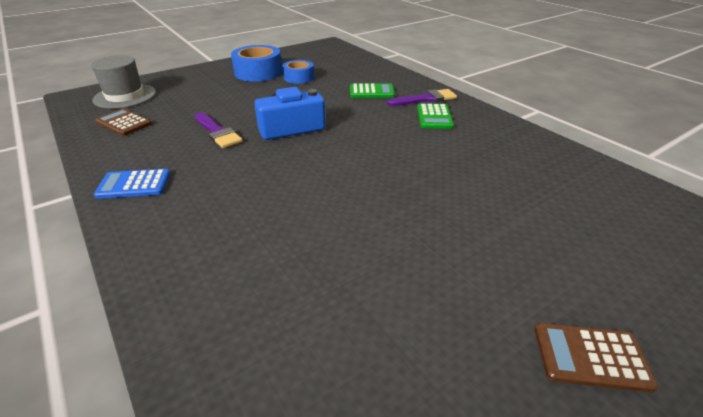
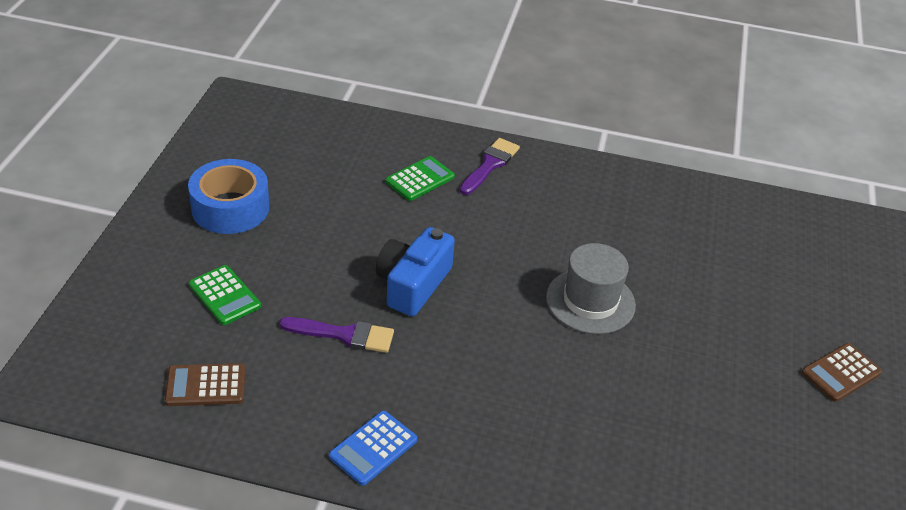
camera: 45 degrees left, 5 degrees up
grey hat [91,55,156,109] -> grey hat moved to [546,243,636,334]
blue tape [283,60,314,84] -> none
green calculator [417,103,454,129] -> green calculator moved to [189,265,261,325]

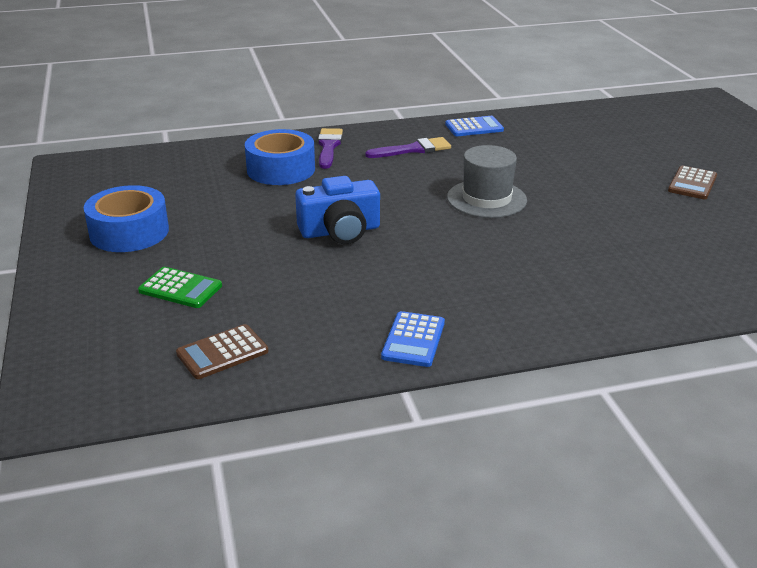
camera: 25 degrees left, 10 degrees down
purple brush [279,317,394,353] -> purple brush moved to [365,137,451,158]
blue camera [376,227,455,316] -> blue camera turned 105 degrees counterclockwise [295,176,380,244]
green calculator [386,156,455,201] -> blue tape [245,129,315,185]
none -> blue calculator [445,116,504,136]

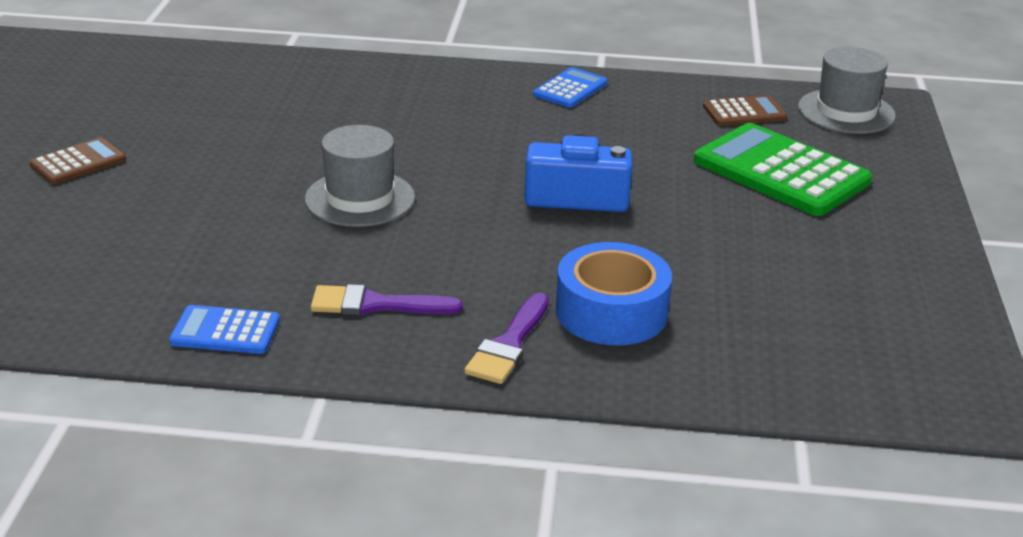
camera: 160 degrees left, 0 degrees up
blue tape [84,185,169,252] -> none
green calculator [138,267,222,308] -> green calculator [694,123,872,216], size x1.93
none -> grey hat [798,47,896,134]

